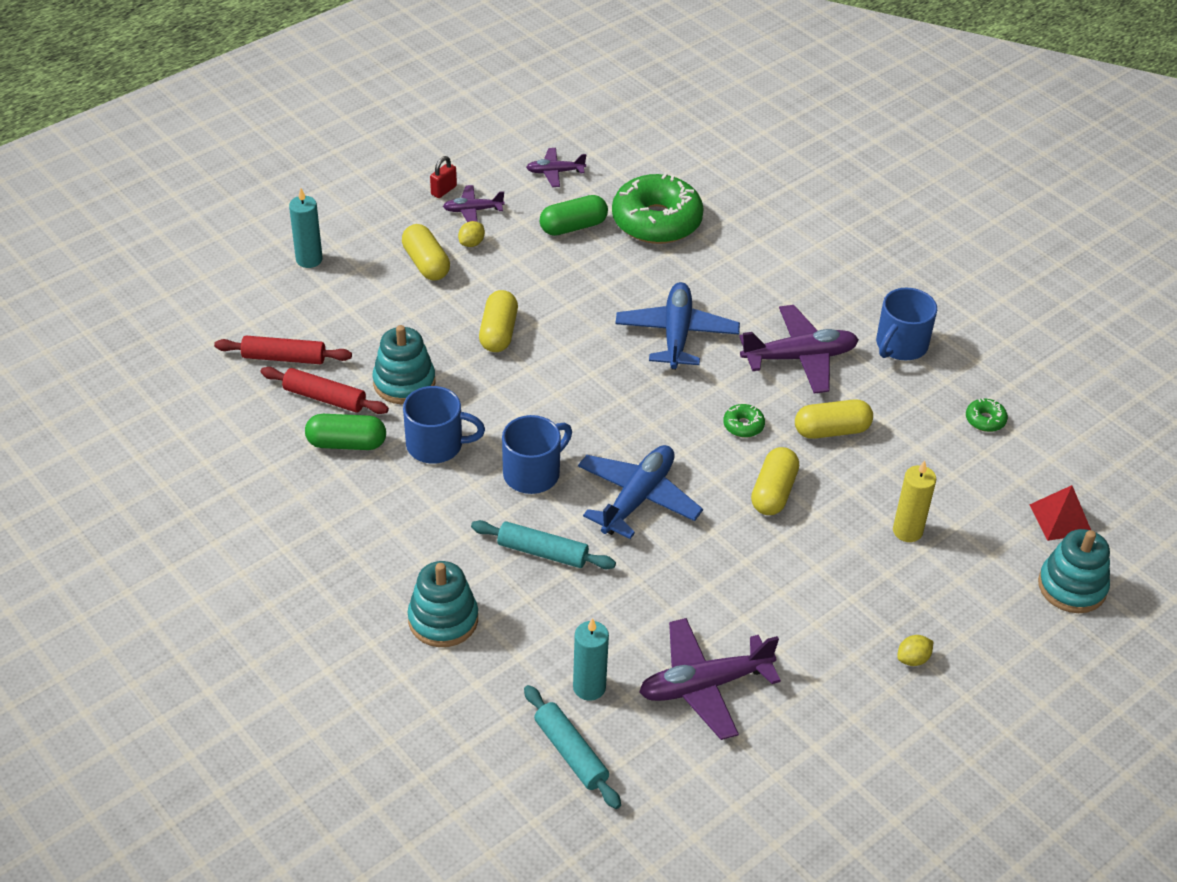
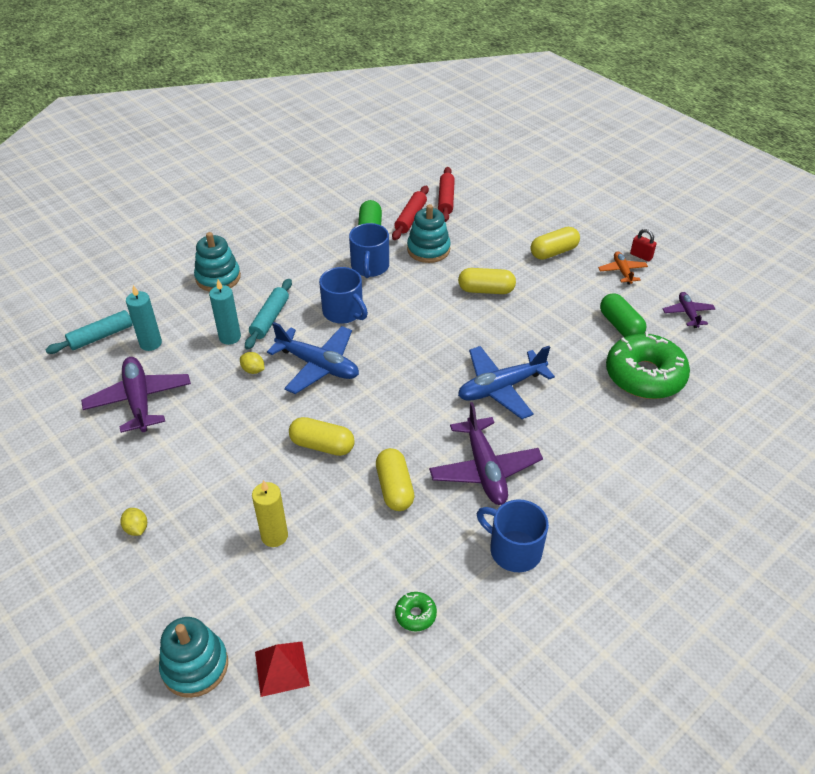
camera: 90 degrees right, 0 degrees up
turquoise candle [289,188,323,268] -> turquoise candle moved to [209,279,241,345]
purple plane [443,185,505,222] -> orange plane [598,251,648,285]
yellow lemon [458,221,485,247] -> yellow lemon moved to [240,352,265,374]
blue plane [615,282,740,370] -> blue plane turned 150 degrees clockwise [458,346,555,419]
green donut [723,404,765,438] -> none

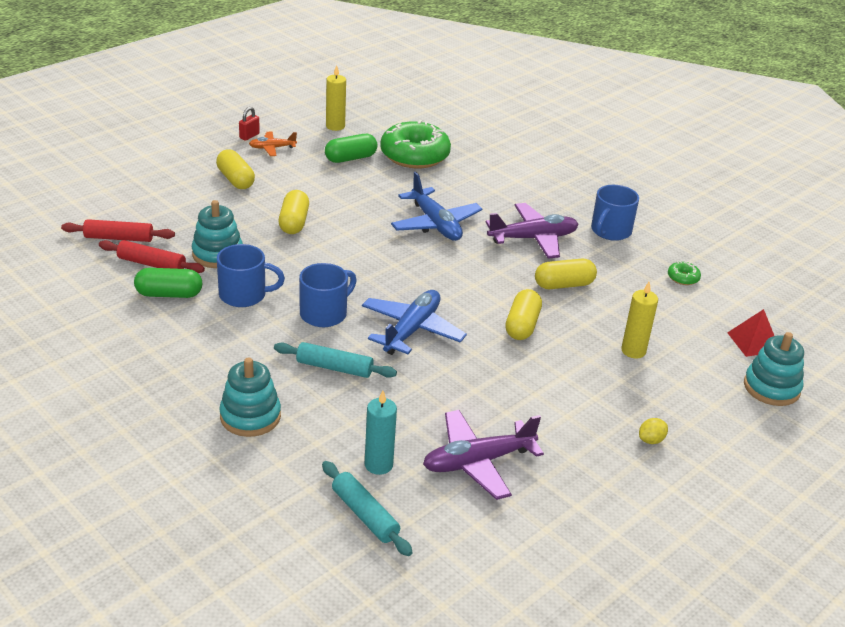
camera: 95 degrees left, 10 degrees down
turquoise candle [209,279,241,345] -> none
yellow lemon [240,352,265,374] -> none
purple plane [663,292,715,328] -> yellow candle [326,65,346,131]

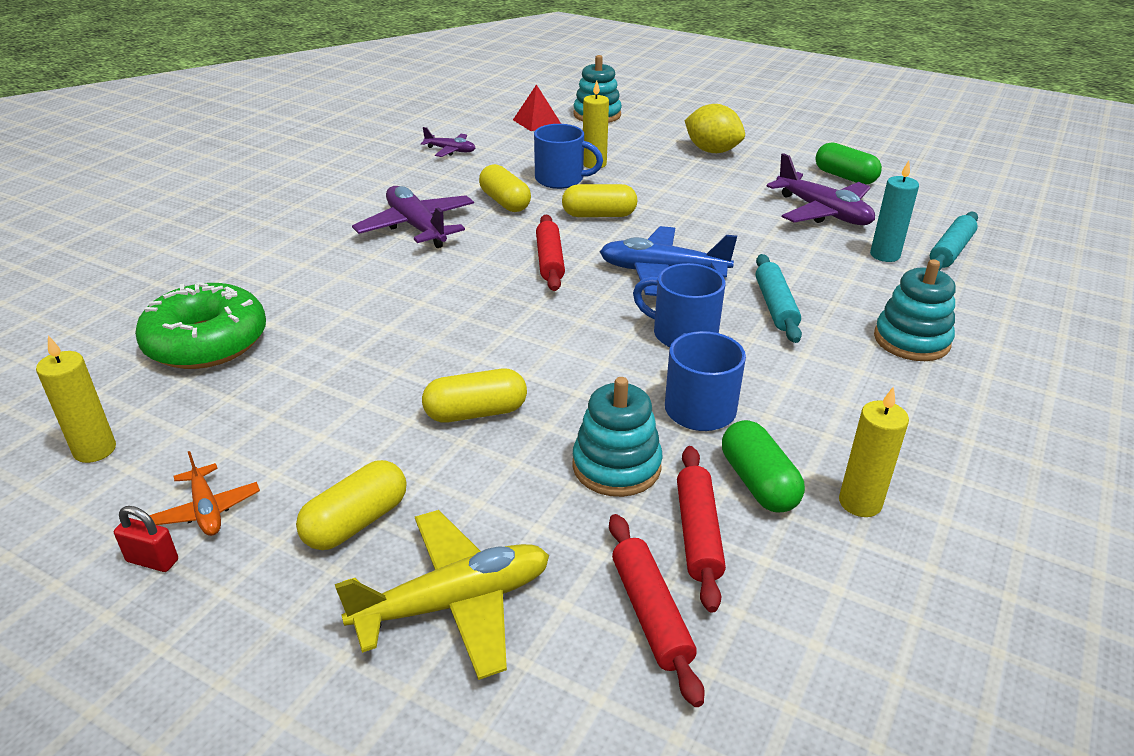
camera: 105 degrees left, 0 degrees up
green capsule [325,134,377,163] -> green capsule moved to [815,142,882,185]
blue plane [391,172,482,241] -> none
blue mug [591,185,639,241] -> blue mug moved to [534,124,603,189]
yellow lemon [639,418,668,444] -> yellow lemon [685,104,745,153], size x2.10
green donut [668,261,701,285] -> purple plane [421,127,475,157]
none -> yellow plane [335,510,549,680]
none -> red rolling pin [536,215,565,291]
none -> yellow candle [839,386,909,517]

